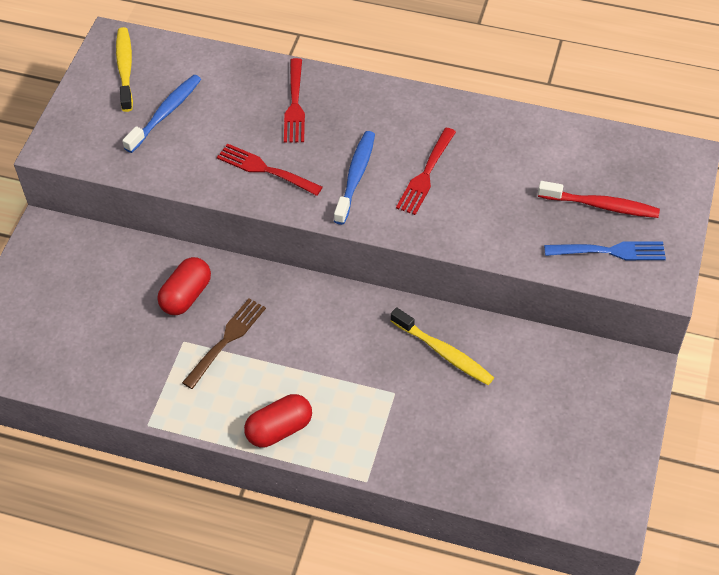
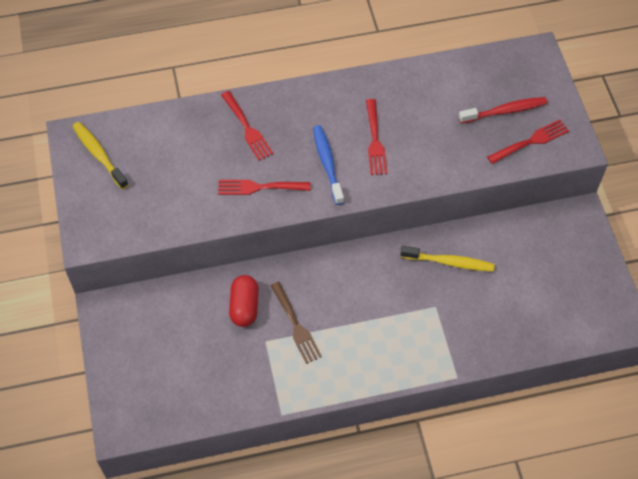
camera: 30 degrees left, 5 degrees up
blue toothbrush [122,75,201,153] -> none
brown fork [182,298,266,389] -> brown fork turned 150 degrees clockwise [270,282,322,364]
red capsule [244,394,312,447] -> none
blue fork [544,241,666,260] -> red fork [487,120,569,164]

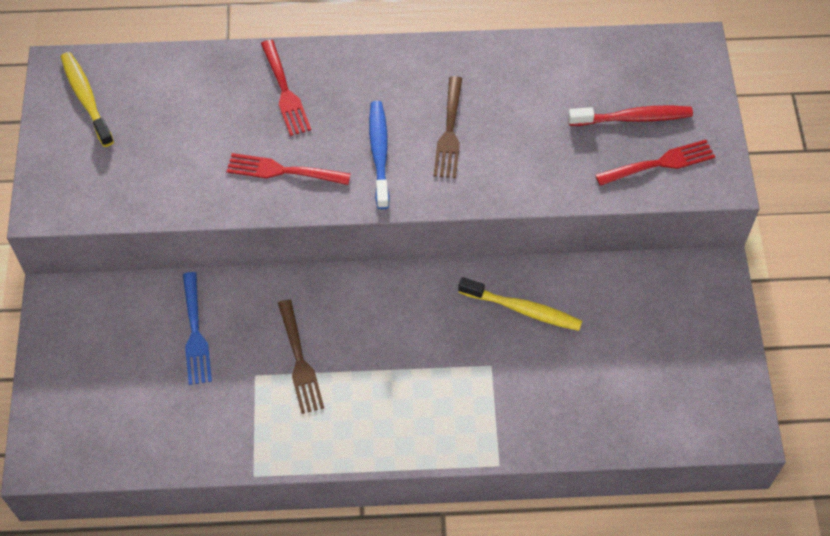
camera: 10 degrees right, 0 degrees up
red capsule [229,275,259,327] -> none
red fork [366,99,387,175] -> brown fork [434,76,462,178]
none -> blue fork [183,272,212,385]

